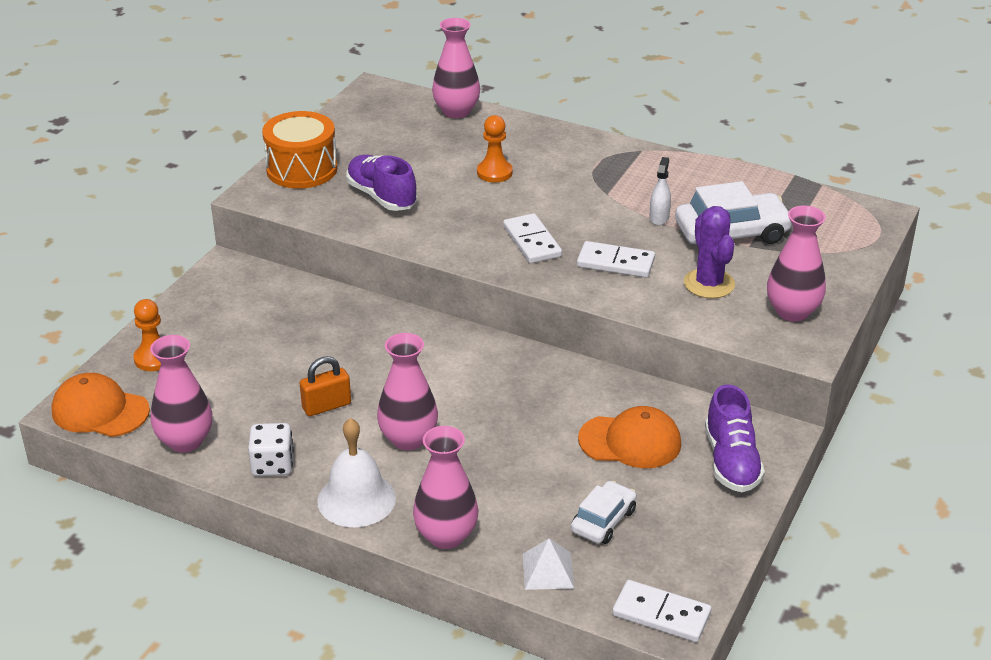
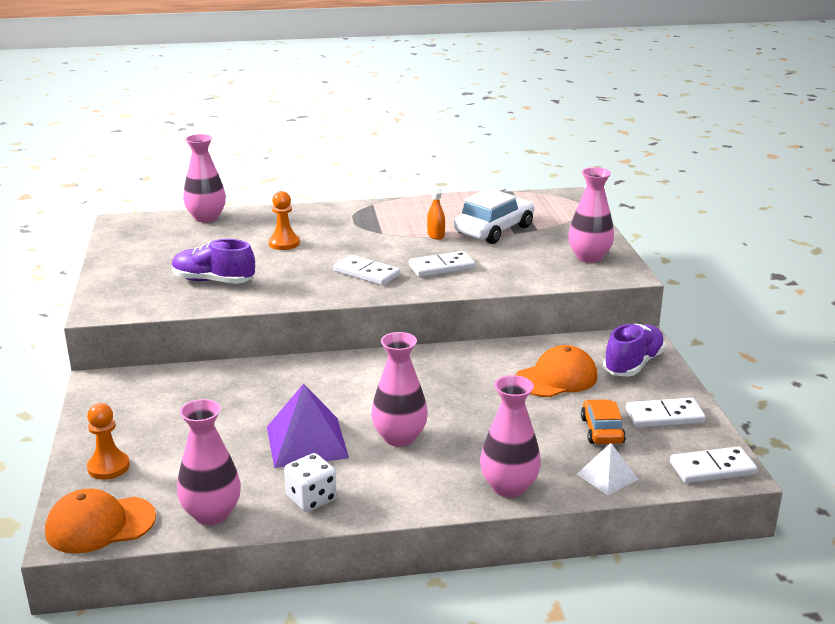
camera: 35 degrees left, 10 degrees down
orange drum [262,111,337,189] -> none
orange padlock [300,356,351,416] -> purple pyramid [267,383,349,468]
white bell [317,418,396,527] -> none
white car [571,481,637,544] -> orange car [581,399,626,444]
white spray bottle [649,157,671,225] -> orange spray bottle [427,184,445,240]
purple cactus [684,206,735,299] -> none
purple shoe [705,384,765,492] -> purple shoe turned 105 degrees counterclockwise [603,324,665,377]
none -> white domino [626,398,706,428]

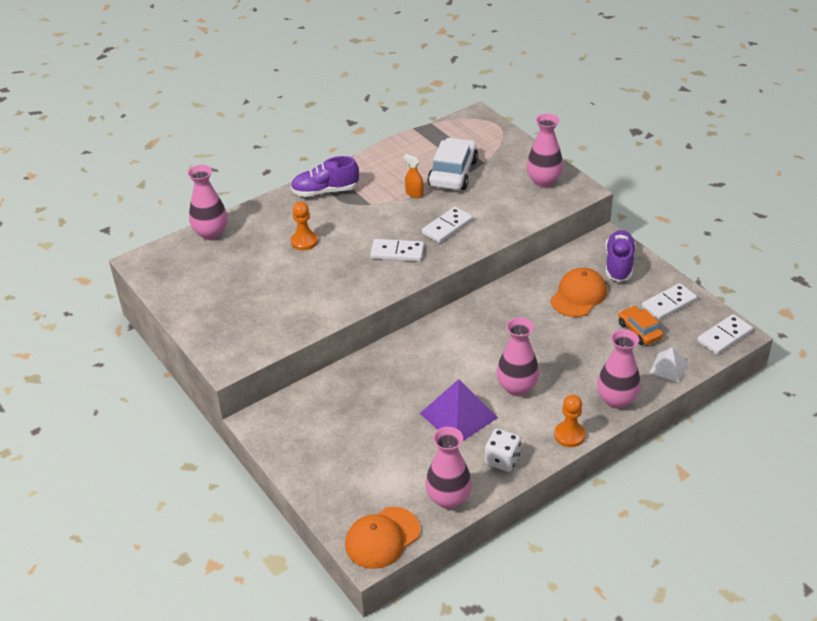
camera: 25 degrees left, 15 degrees up
orange pawn [87,403,130,480] -> orange pawn moved to [554,395,586,447]
purple shoe [172,239,255,284] -> purple shoe moved to [291,156,359,197]

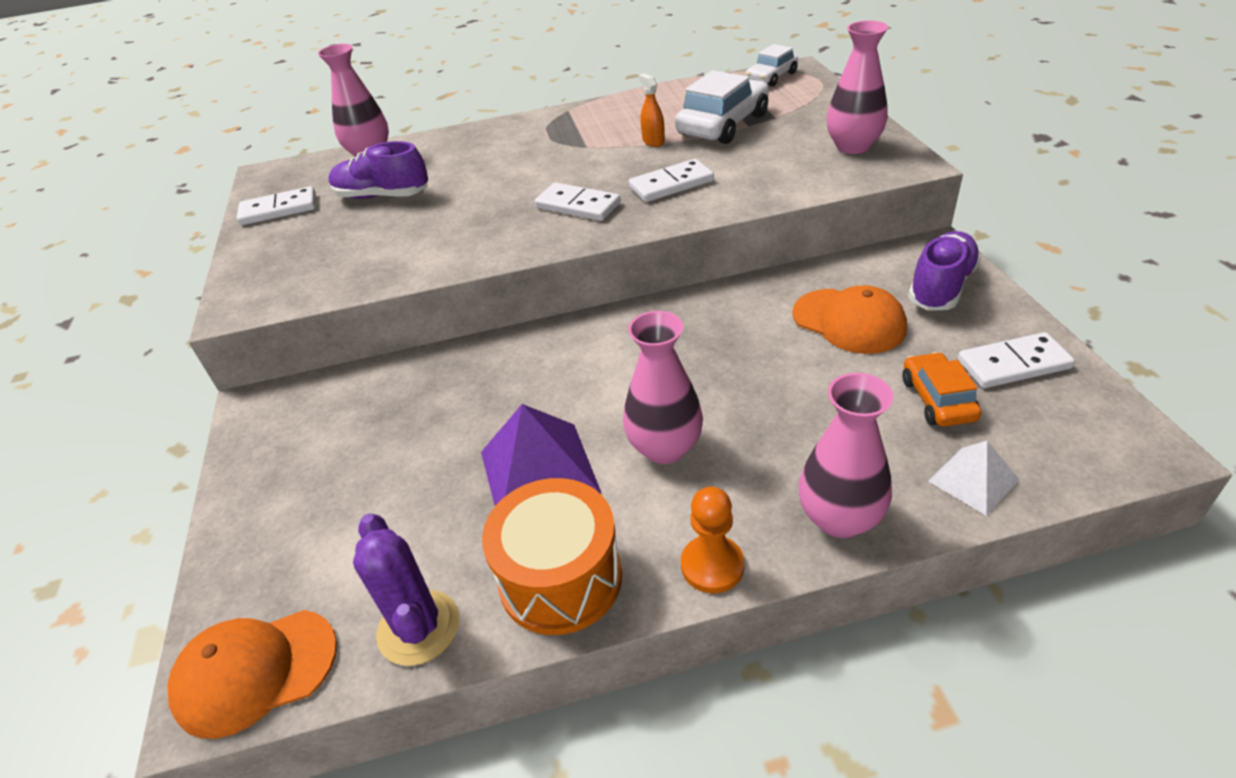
camera: 25 degrees right, 0 degrees up
purple shoe [291,156,359,197] -> purple shoe moved to [328,141,428,199]
orange pawn [291,202,318,250] -> none
pink vase [425,427,472,509] -> purple cactus [353,513,460,666]
white dice [485,429,521,472] -> orange drum [482,478,622,635]
orange cap [551,268,607,317] -> orange cap turned 75 degrees clockwise [792,285,907,354]
white domino [697,314,753,355] -> white domino moved to [237,186,315,226]
none -> white car [746,44,798,87]

